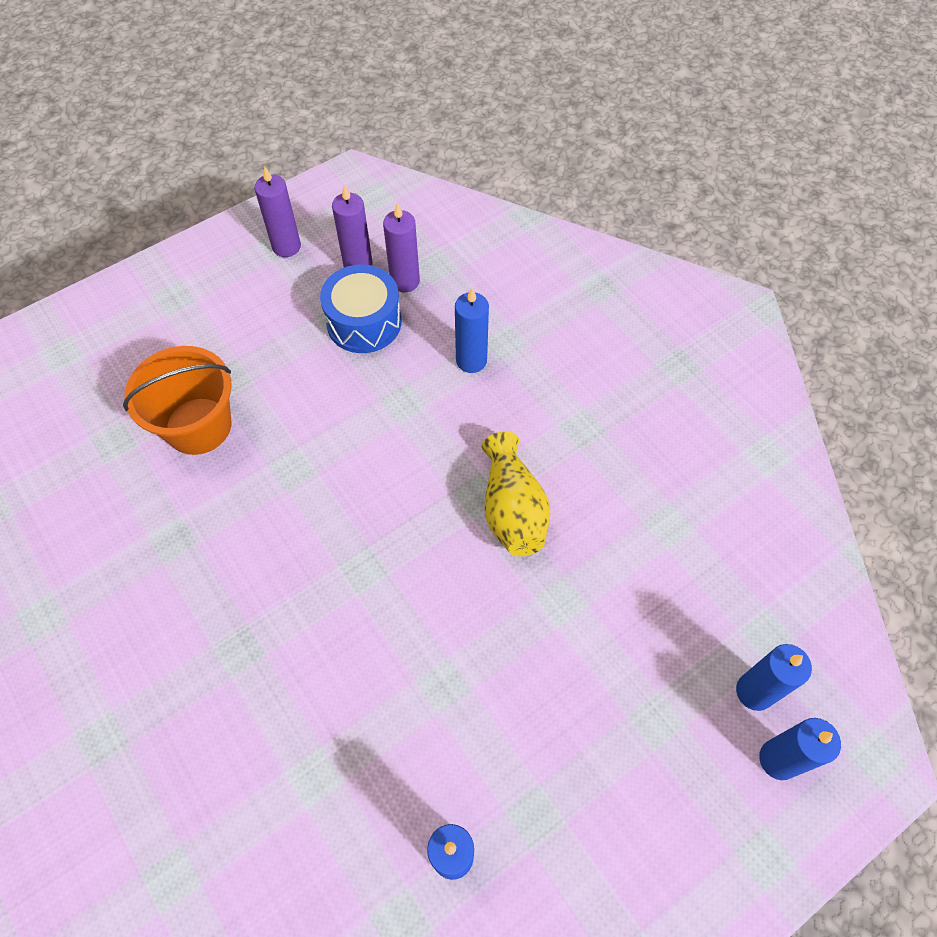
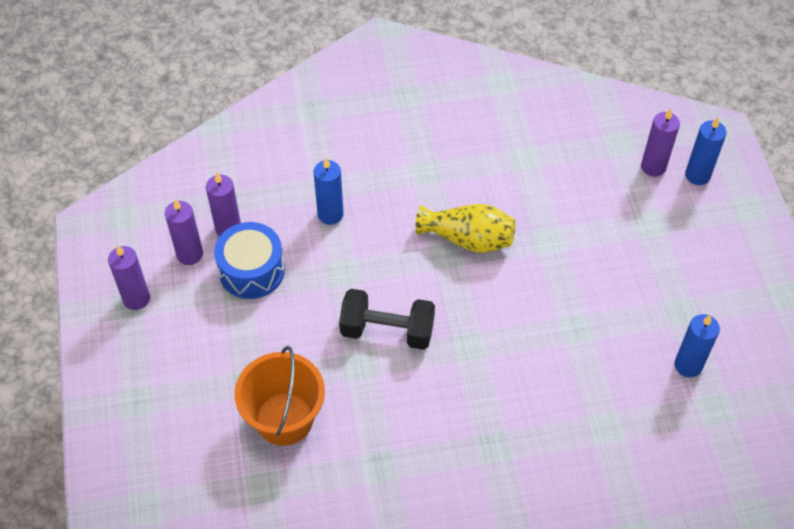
camera: 65 degrees left, 5 degrees down
blue candle [736,644,812,711] -> purple candle [641,108,680,177]
none -> black dumbbell [339,289,435,350]

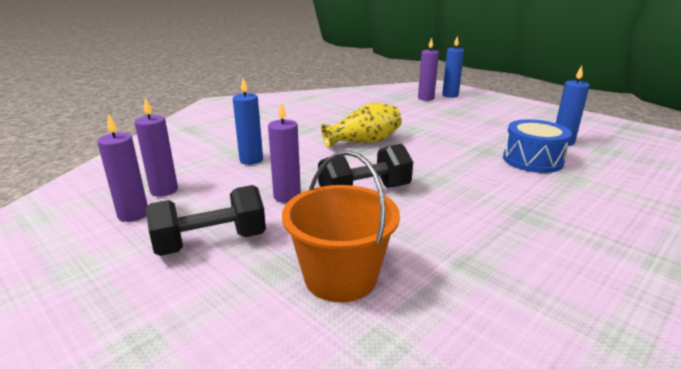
camera: 35 degrees left, 30 degrees down
purple candle [108,245,150,310] -> purple candle moved to [268,102,301,203]
blue drum [214,222,285,299] -> blue drum moved to [503,119,572,173]
none -> black dumbbell [145,185,266,256]

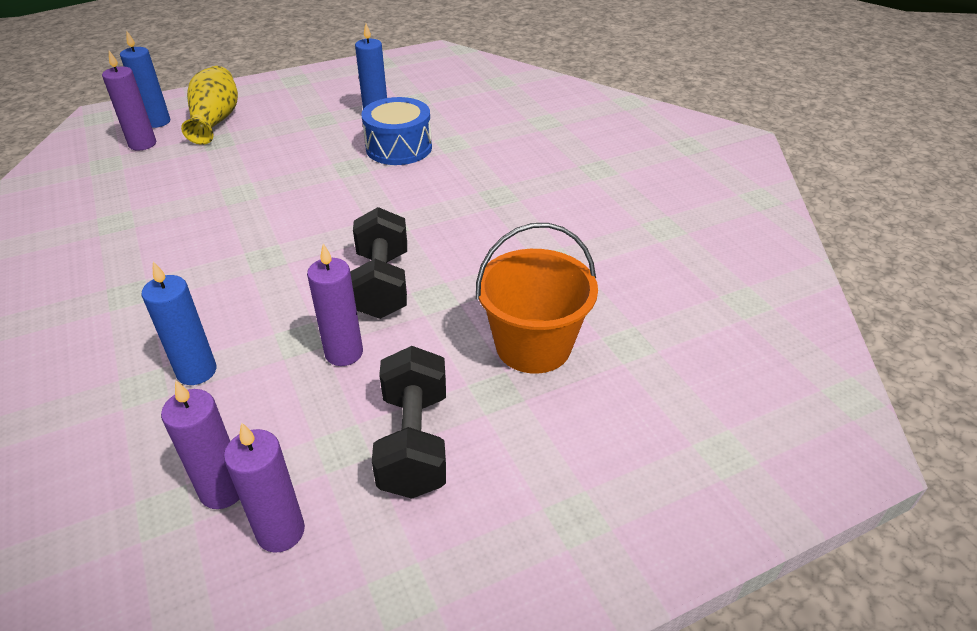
camera: 70 degrees left, 15 degrees up
yellow vase [321,103,402,148] -> yellow vase moved to [181,66,238,145]

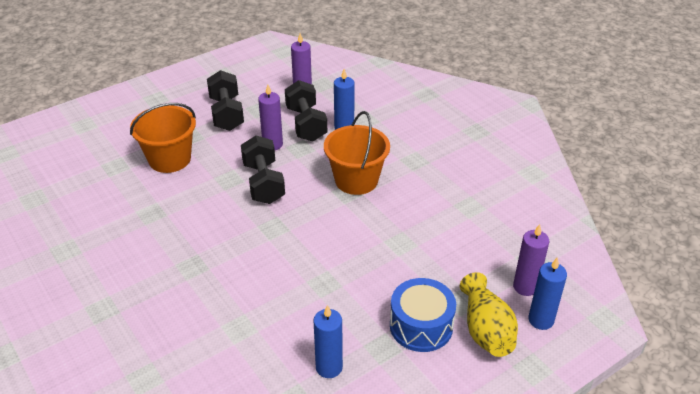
camera: 170 degrees right, 0 degrees up
purple candle [224,422,305,553] -> none
blue drum [361,97,432,165] -> blue drum moved to [390,278,456,352]
none -> black dumbbell [285,80,327,142]
none -> orange bucket [324,111,390,195]

